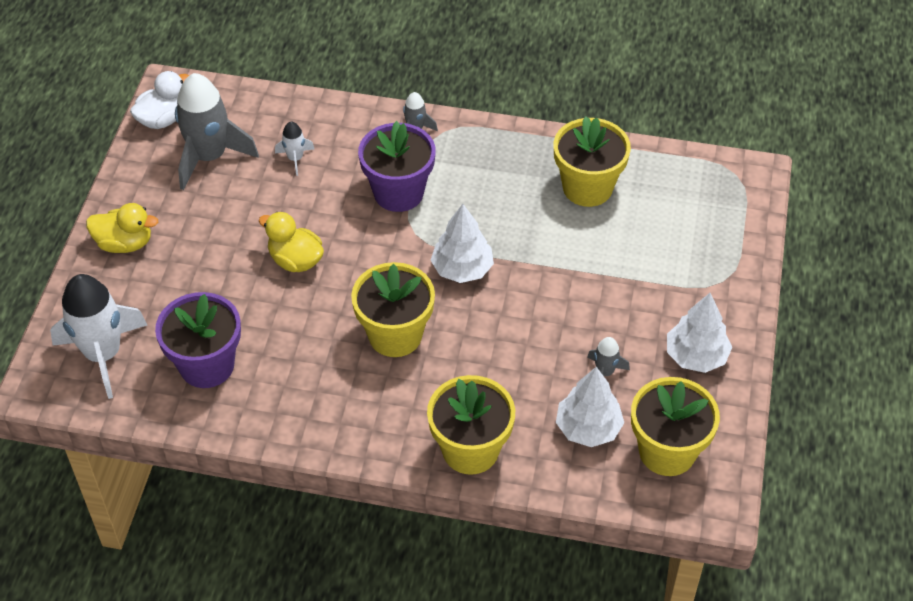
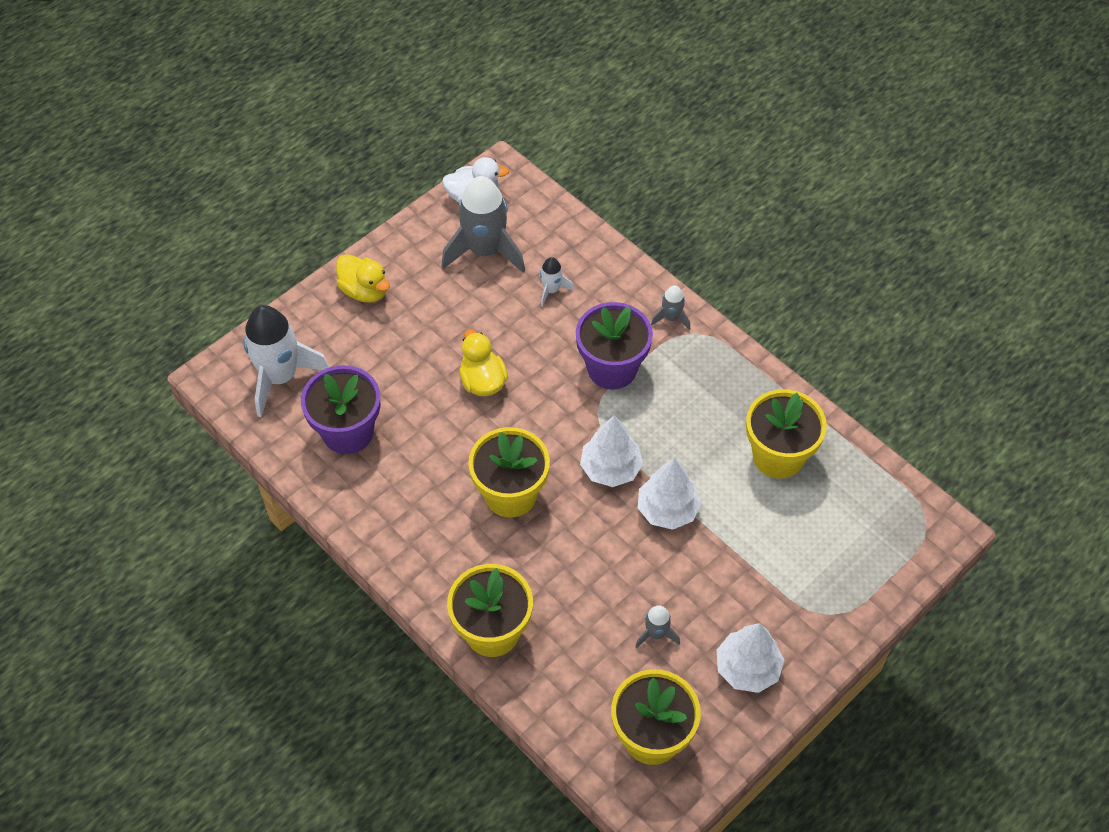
camera: 35 degrees right, 5 degrees up
white tree [556,367,624,447] -> white tree moved to [638,458,702,530]

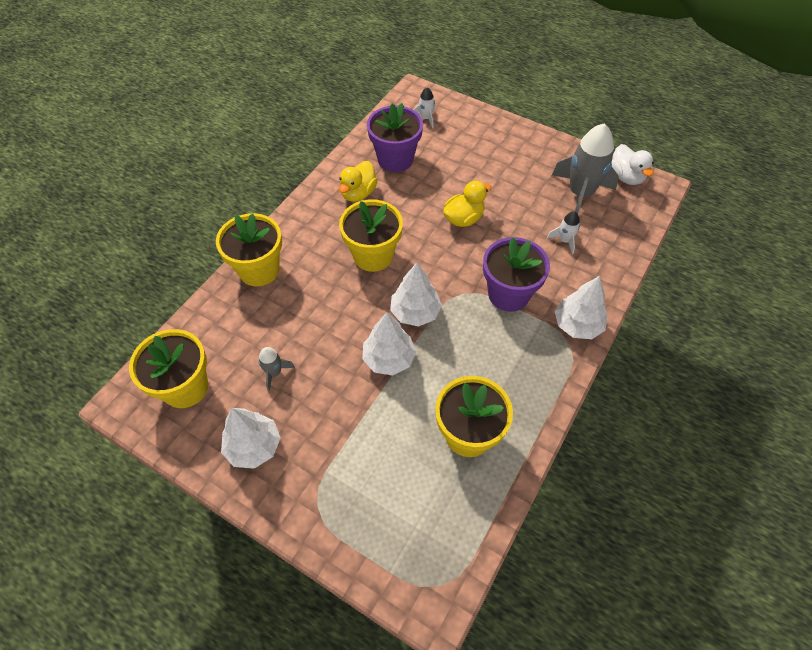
camera: 75 degrees right, 0 degrees up
white rocket [243,305,330,417] -> white rocket [413,87,435,128], size x0.46
yellow duck [336,254,390,303] -> yellow duck moved to [339,161,378,202]
grey rocket [651,285,690,330] -> white tree [555,276,607,339]

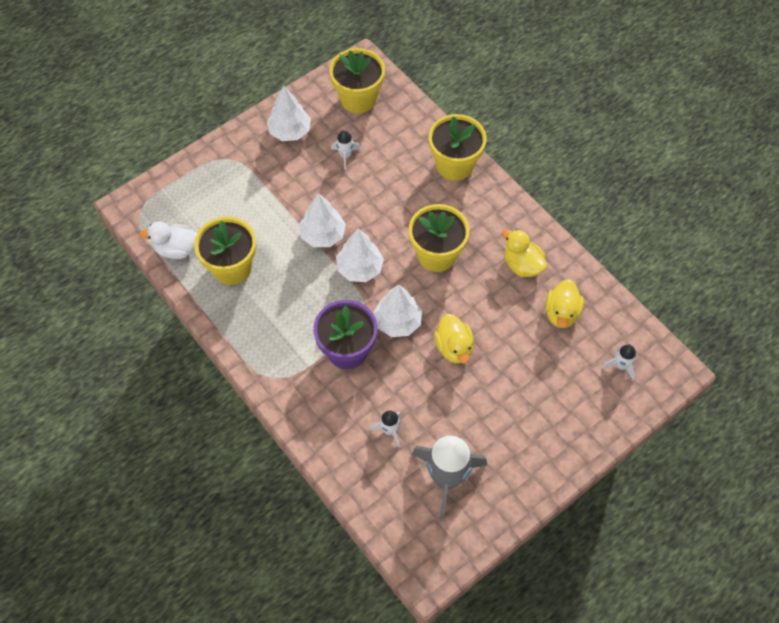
camera: 110 degrees right, 5 degrees up
grey rocket [258,347,295,391] -> white rocket [331,130,361,170]
purple flower pot [367,103,423,172] -> yellow duck [545,279,584,328]
white tree [555,276,607,339] -> white tree moved to [373,284,422,337]
white duck [611,144,654,185] -> white duck moved to [140,221,197,259]

